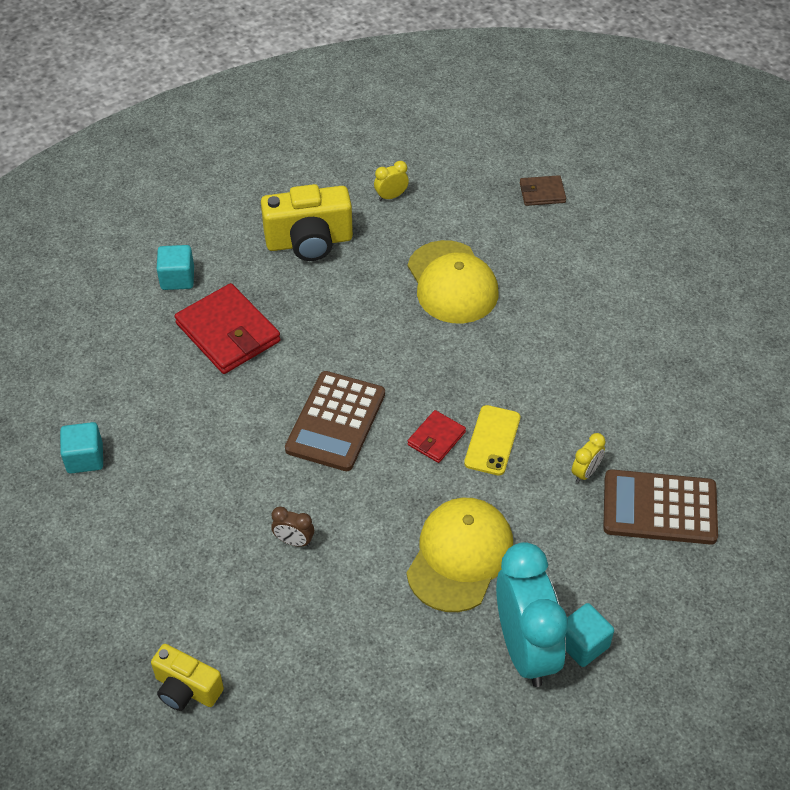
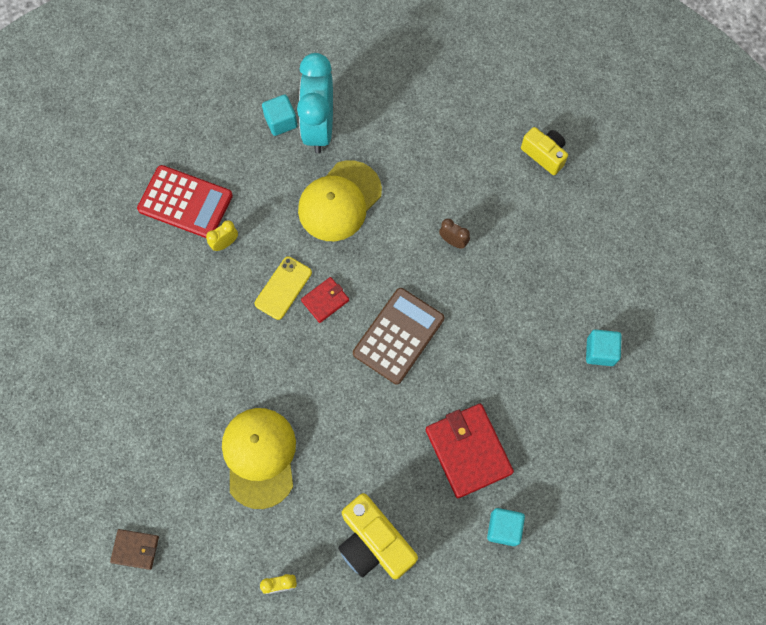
camera: 165 degrees left, 20 degrees up
yellow camera [261,184,353,261] -> yellow camera turned 135 degrees counterclockwise [338,493,418,580]
brown calculator [603,469,718,545] -> red calculator [137,165,233,238]

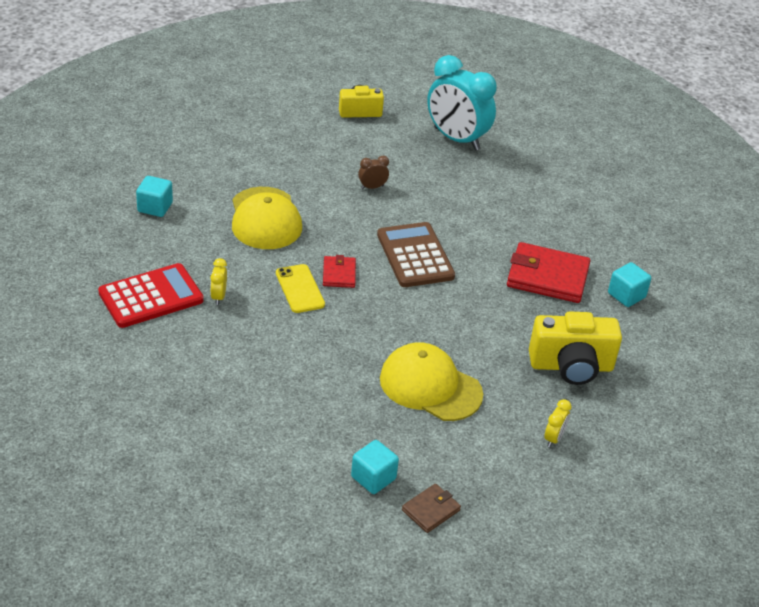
camera: 55 degrees left, 30 degrees down
turquoise clock [297,53,333,153] -> turquoise clock moved to [427,55,497,150]
turquoise cube [586,330,622,366] -> turquoise cube moved to [351,440,399,494]

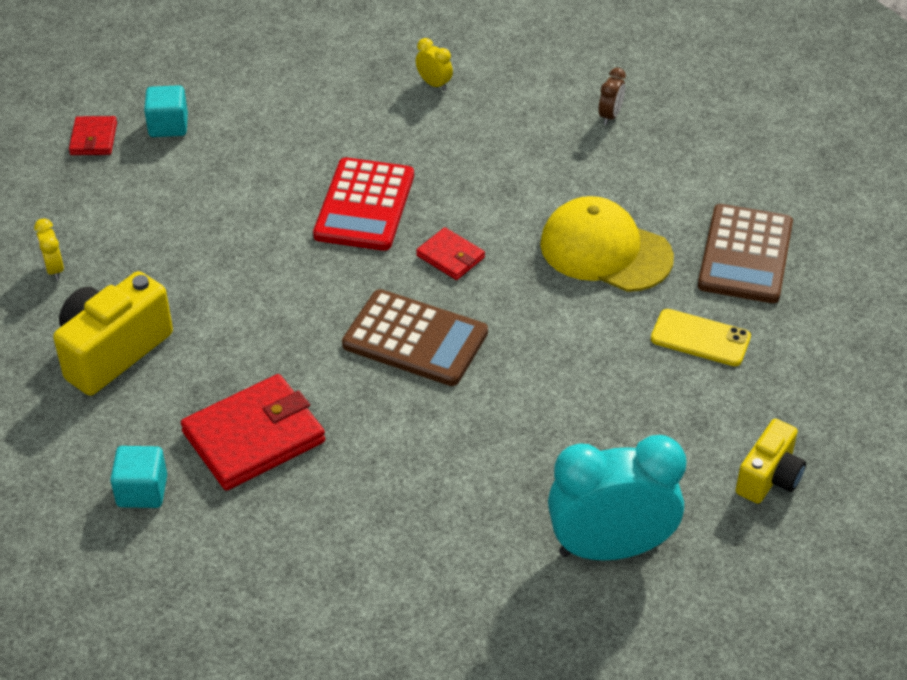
camera: 135 degrees right, 5 degrees up
red calculator [98,263,204,328] -> red calculator moved to [313,157,414,251]
turquoise cube [136,176,173,217] -> none
yellow clock [210,258,227,305] -> yellow clock moved to [416,38,453,91]
yellow phone [276,264,325,313] -> yellow phone moved to [651,309,751,366]
brown clock [358,156,389,189] -> brown clock moved to [599,68,626,125]
yellow cap [380,342,483,421] -> none
brown wallet [402,484,461,533] -> red wallet [69,116,117,155]
none -> brown calculator [698,204,793,303]

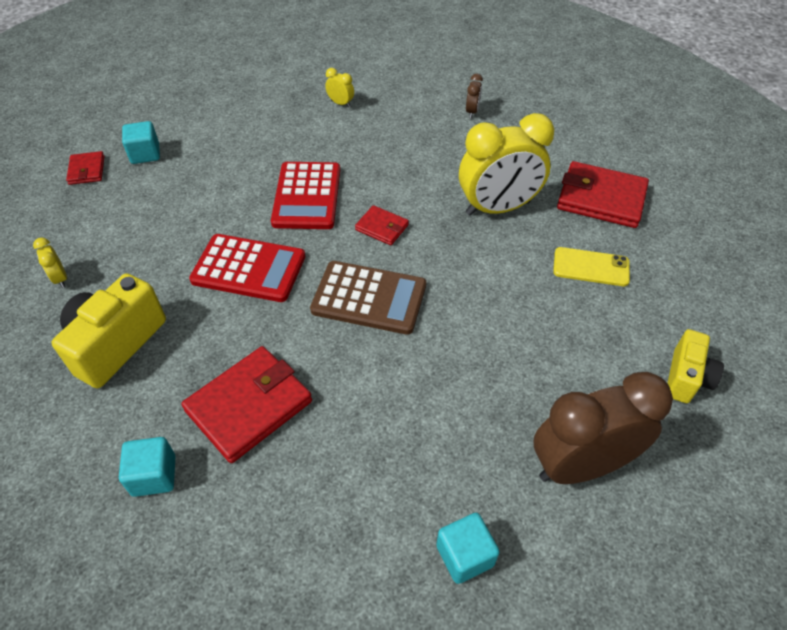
camera: 10 degrees left, 5 degrees up
yellow cap [540,196,674,292] -> yellow clock [459,113,554,216]
turquoise clock [548,435,686,561] -> brown clock [534,372,673,484]
brown calculator [698,204,793,303] -> red wallet [557,161,649,228]
none -> red calculator [189,234,305,302]
none -> turquoise cube [436,513,499,584]

